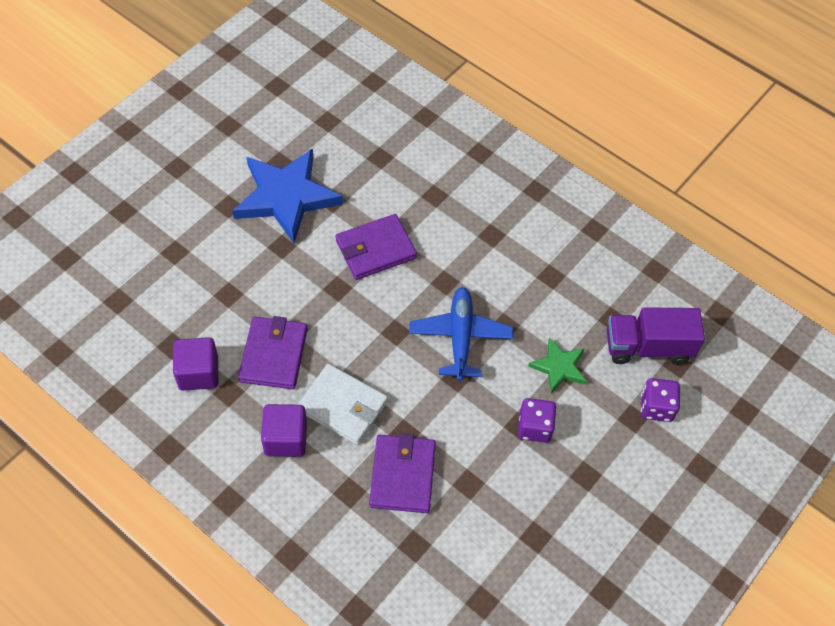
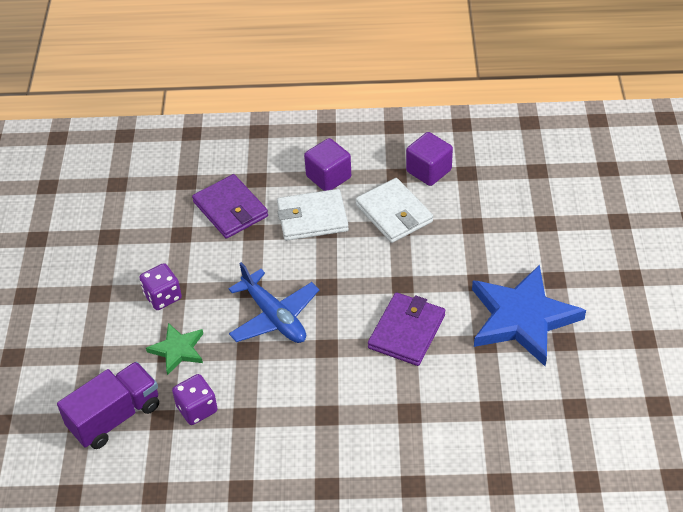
camera: 145 degrees right, 10 degrees down
purple wallet [238,316,308,389] -> white wallet [356,178,433,243]
purple dice [641,378,680,422] -> purple dice moved to [172,374,218,425]

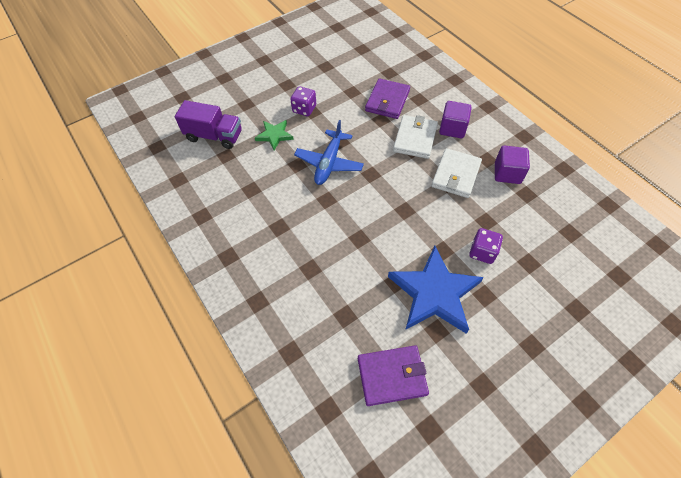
camera: 55 degrees right, 10 degrees up
purple dice [172,374,218,425] -> purple dice moved to [469,228,503,264]
white wallet [277,189,349,241] -> white wallet turned 60 degrees clockwise [393,115,438,159]
purple wallet [368,292,445,366] -> purple wallet moved to [358,345,429,406]

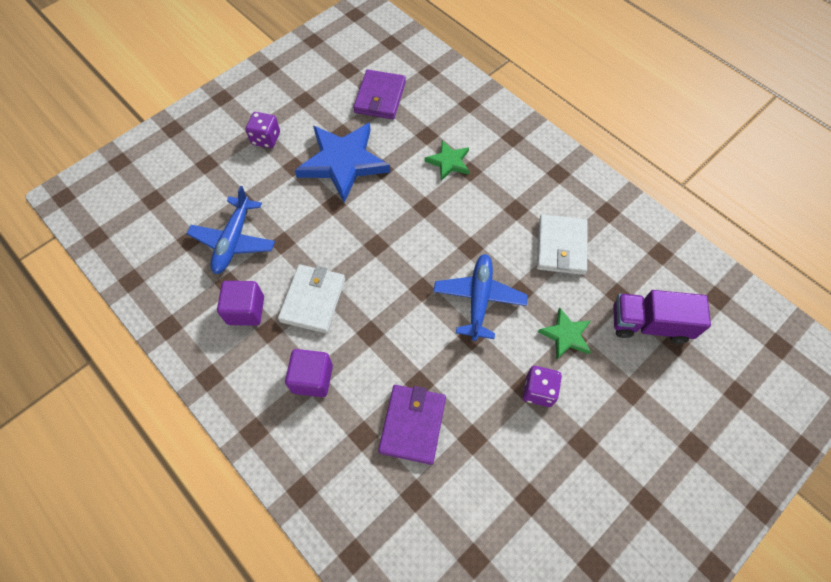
camera: 170 degrees right, 5 degrees up
purple wallet [358,345,429,406] -> purple wallet turned 60 degrees counterclockwise [353,69,406,119]
white wallet [393,115,438,159] -> white wallet moved to [537,214,588,275]
purple dice [469,228,503,264] -> purple dice moved to [246,112,280,148]
none -> blue plane [187,186,275,274]
none -> green star [424,140,469,181]

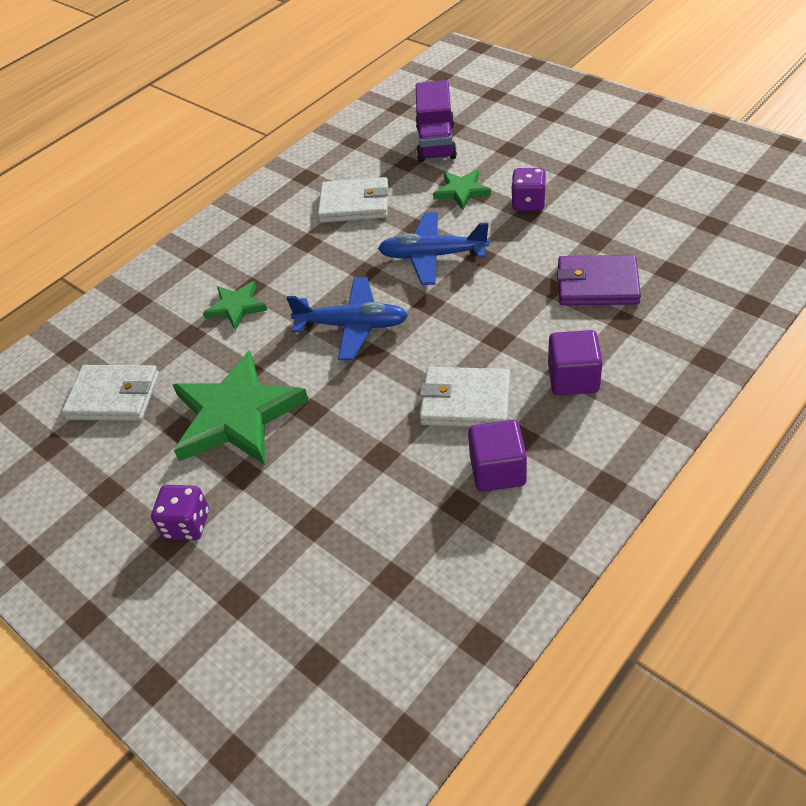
camera: 90 degrees left, 15 degrees down
blue plane [187,186,275,274] -> blue plane moved to [286,277,408,360]
blue star [295,123,390,203] -> green star [173,350,309,465]
purple wallet [353,69,406,119] -> white wallet [62,365,159,421]

